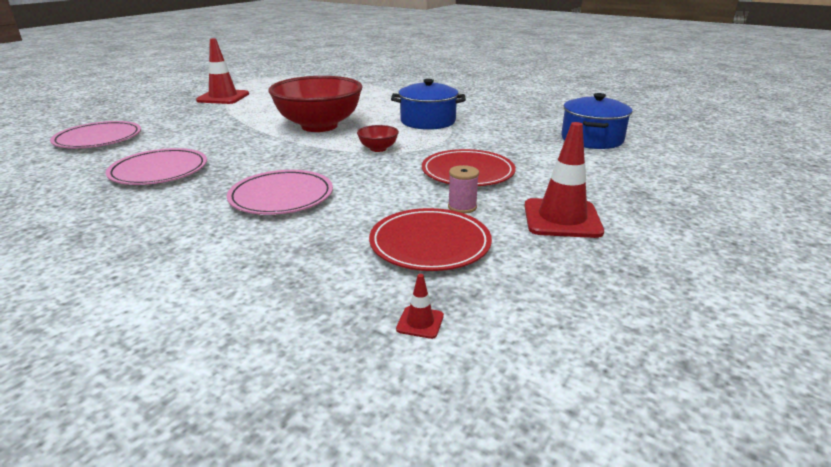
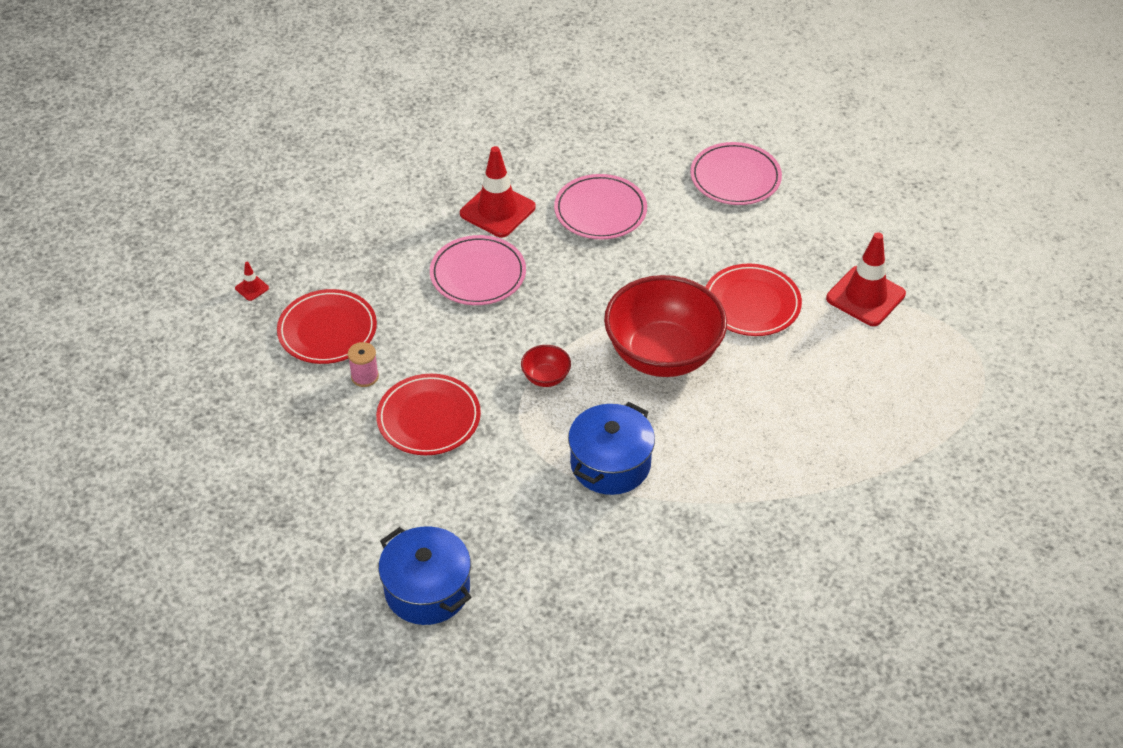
camera: 120 degrees right, 20 degrees up
red traffic cone [524,122,604,238] -> red traffic cone moved to [460,146,536,237]
none -> red plate [706,264,802,336]

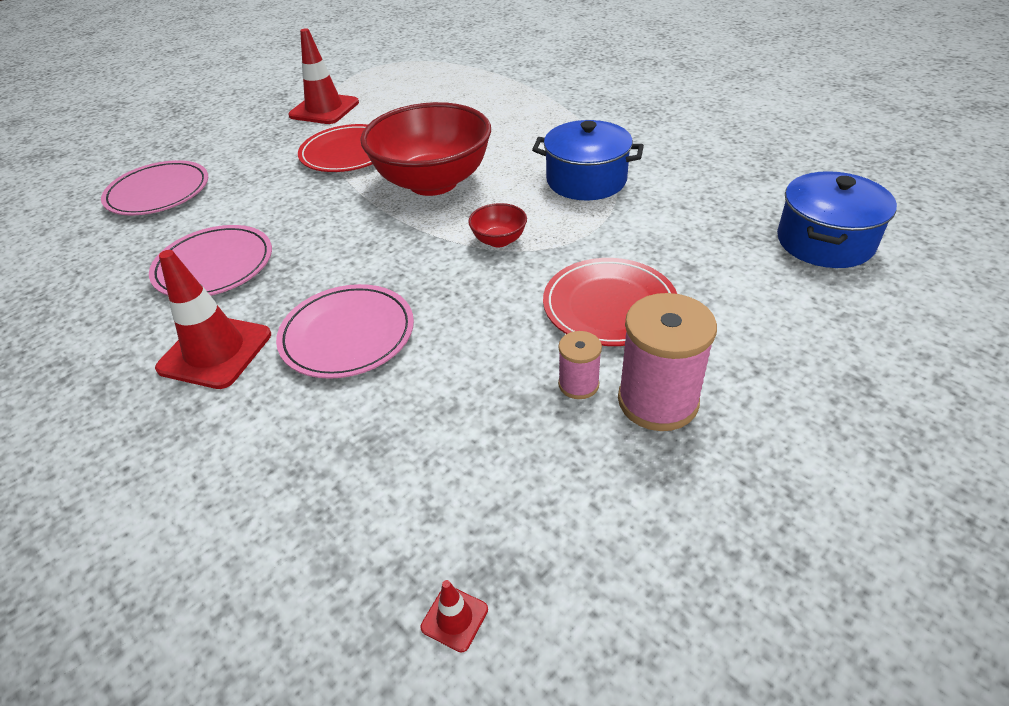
camera: 105 degrees left, 5 degrees down
red plate [277,289,377,364] -> none
none -> pink spool [618,293,717,431]

